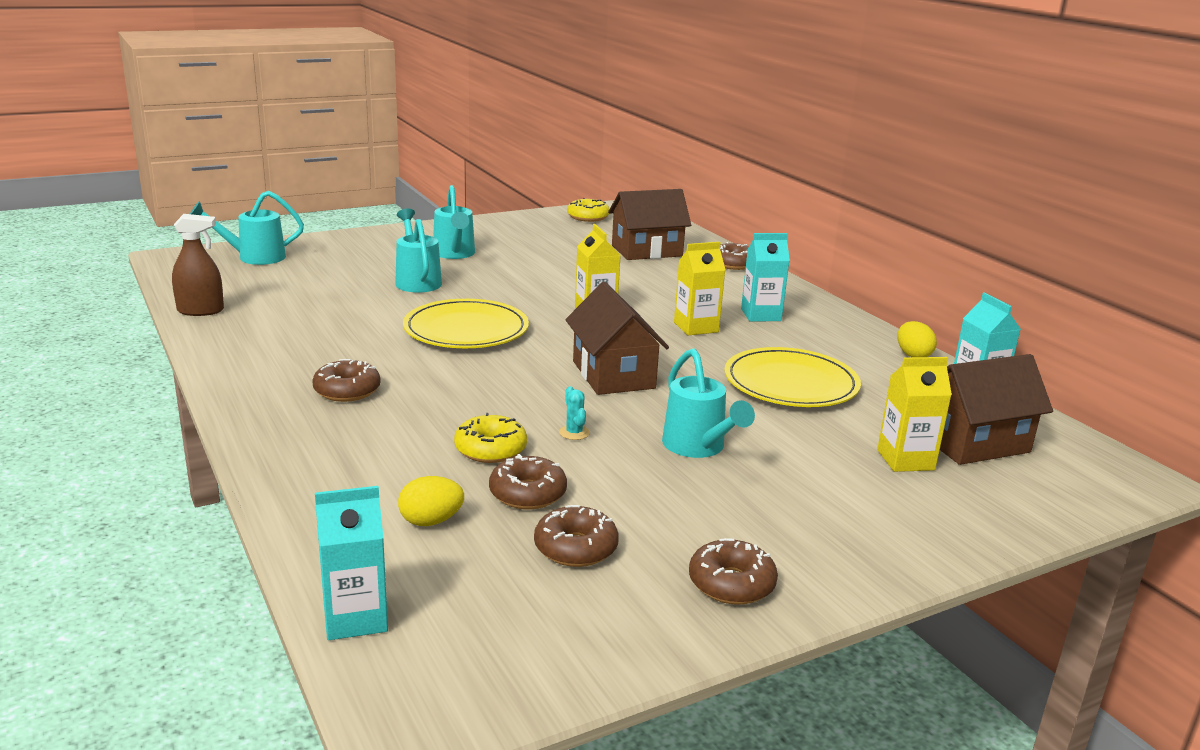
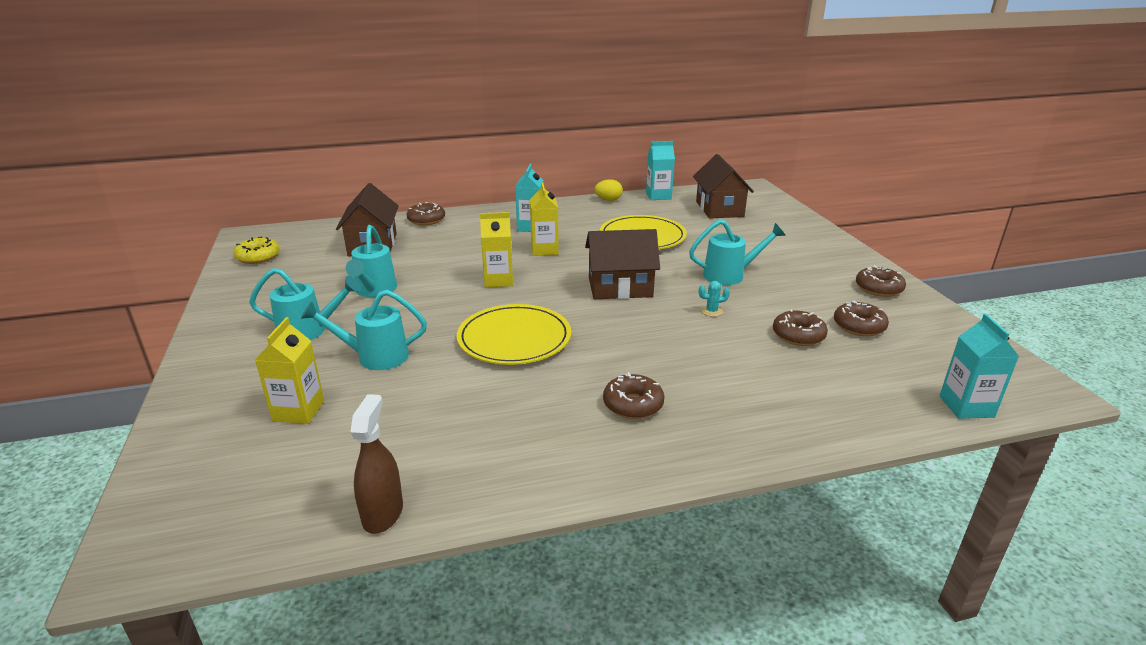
camera: 75 degrees left, 5 degrees up
turquoise watering can [190,191,304,265] -> turquoise watering can moved to [346,225,397,297]
yellow egg [398,476,464,526] -> none
yellow donut [454,413,527,463] -> none
yellow carton [877,357,952,472] -> yellow carton moved to [255,317,324,424]

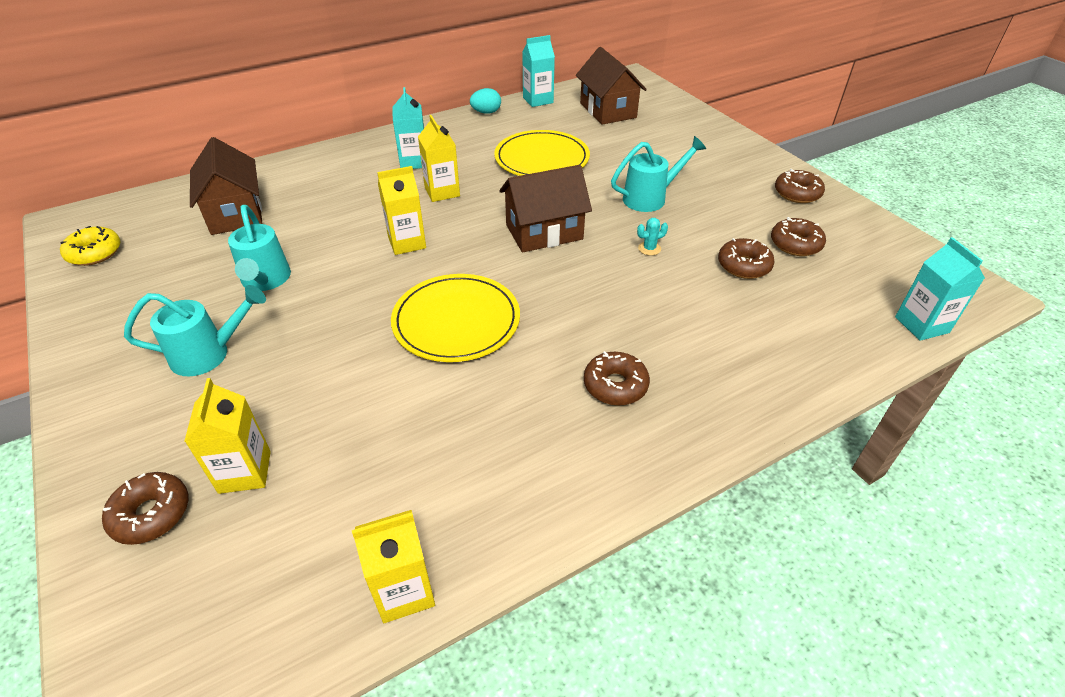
camera: 15 degrees left, 15 degrees up
turquoise watering can [301,290,427,370] -> none
brown spray bottle [351,394,403,534] -> yellow carton [352,510,435,623]
brown donut [406,202,445,225] -> brown donut moved to [102,472,188,545]
yellow egg [594,179,623,201] -> turquoise egg [470,88,501,114]

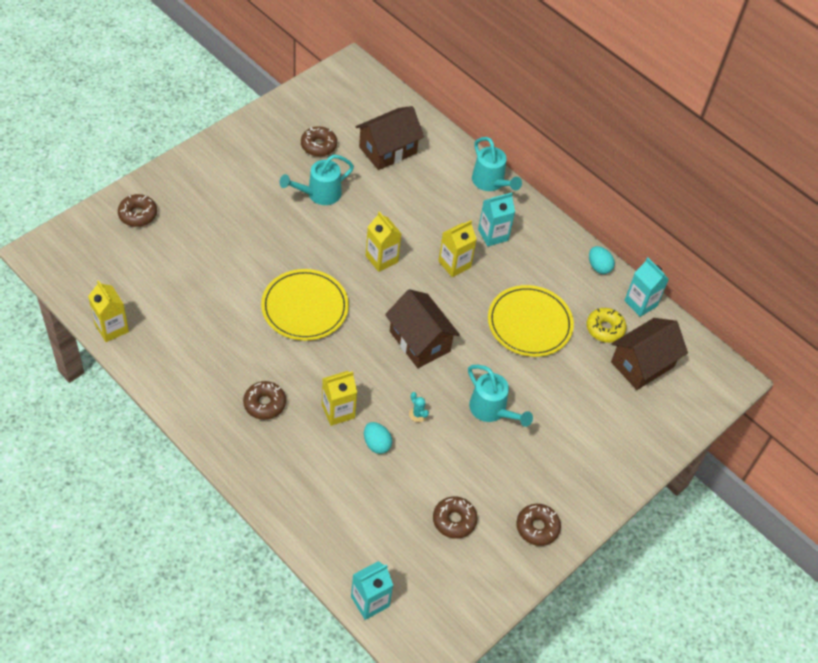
camera: 70 degrees right, 10 degrees up
yellow donut [60,226,120,266] -> yellow donut moved to [587,308,626,343]
turquoise watering can [124,285,266,376] -> turquoise watering can moved to [472,137,522,191]
yellow carton [184,378,271,494] -> yellow carton moved to [322,371,357,426]
brown donut [718,238,775,279] -> brown donut moved to [301,127,337,157]
none -> turquoise egg [364,422,392,454]

